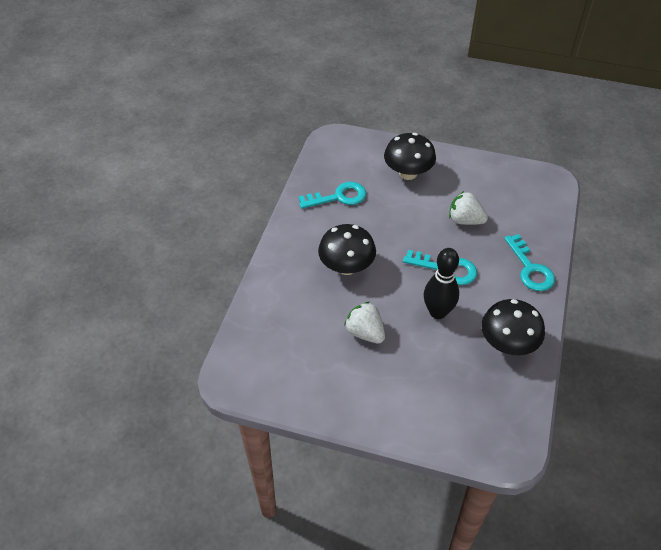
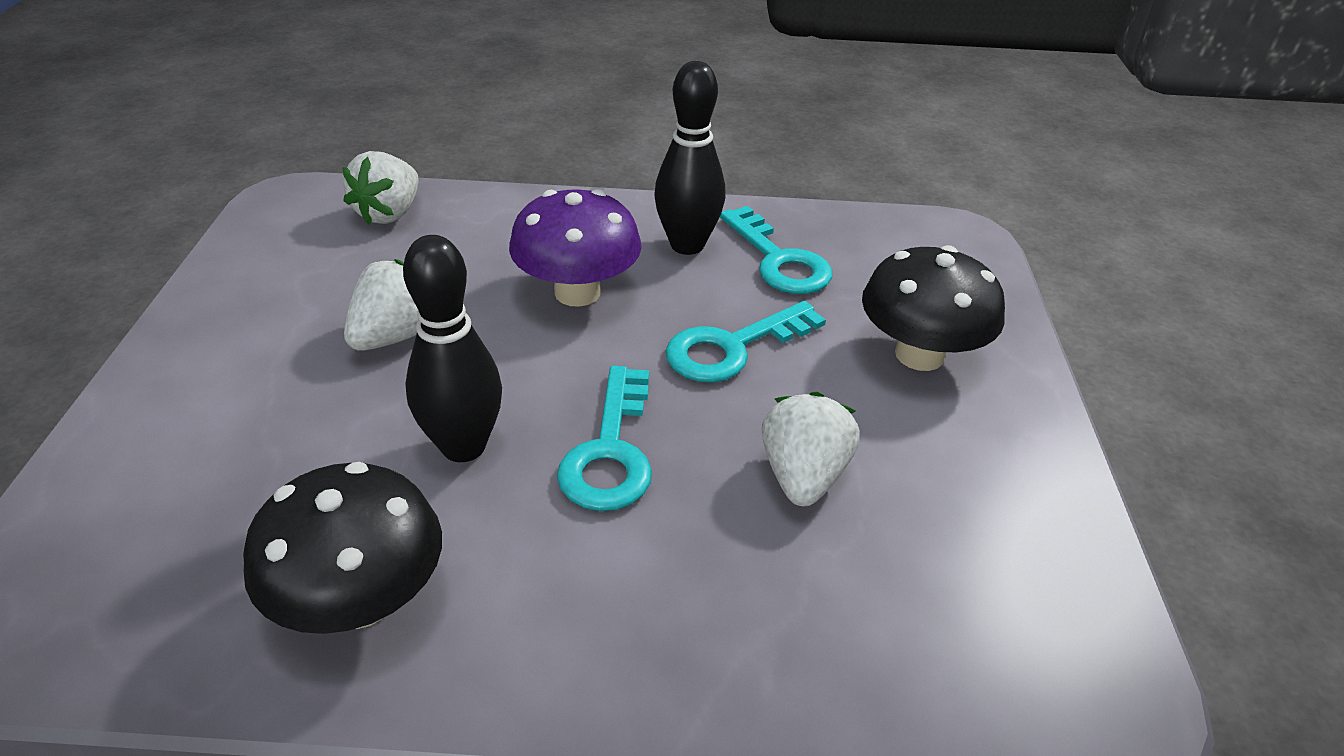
camera: 75 degrees right, 10 degrees down
black mushroom [318,224,376,275] -> purple mushroom [509,189,642,307]
turquoise key [504,234,555,291] -> turquoise key moved to [666,301,826,383]
none -> white strawberry [342,151,419,224]
none -> black bowling pin [654,61,726,255]

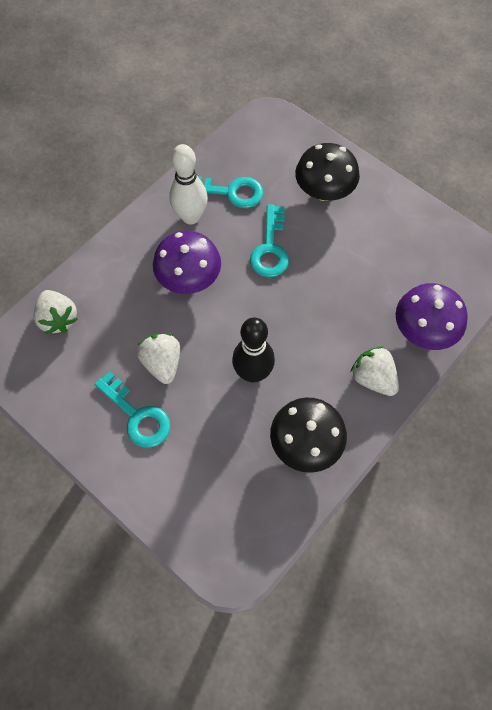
camera: 50 degrees left, 25 degrees up
turquoise key [557,366,652,511] -> turquoise key moved to [94,371,170,448]
black bowling pin [654,61,726,255] -> white bowling pin [169,144,208,225]
white strawberry [762,391,860,506] -> white strawberry moved to [351,346,399,396]
none -> purple mushroom [395,283,468,350]

